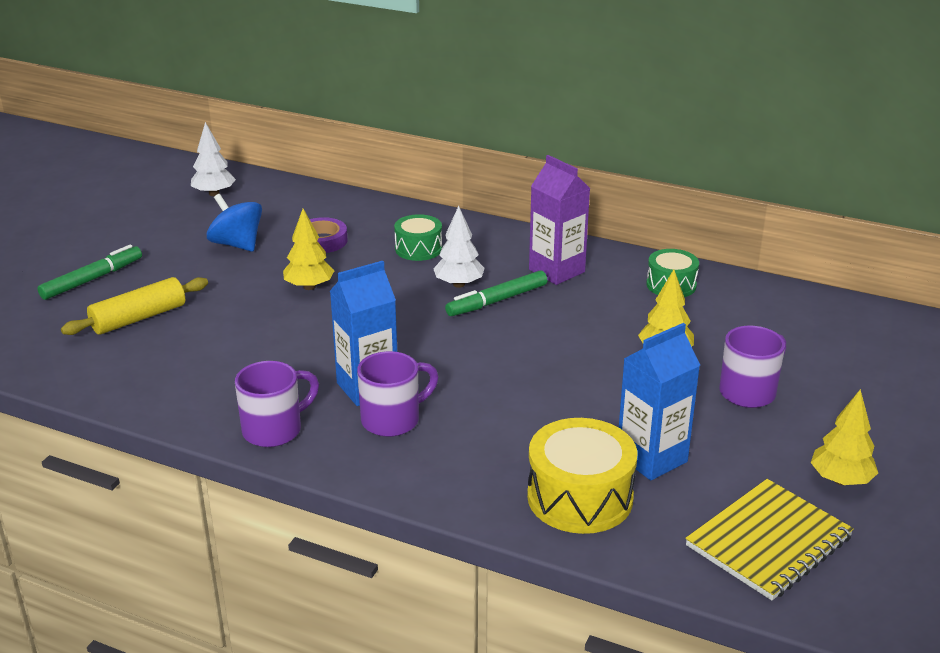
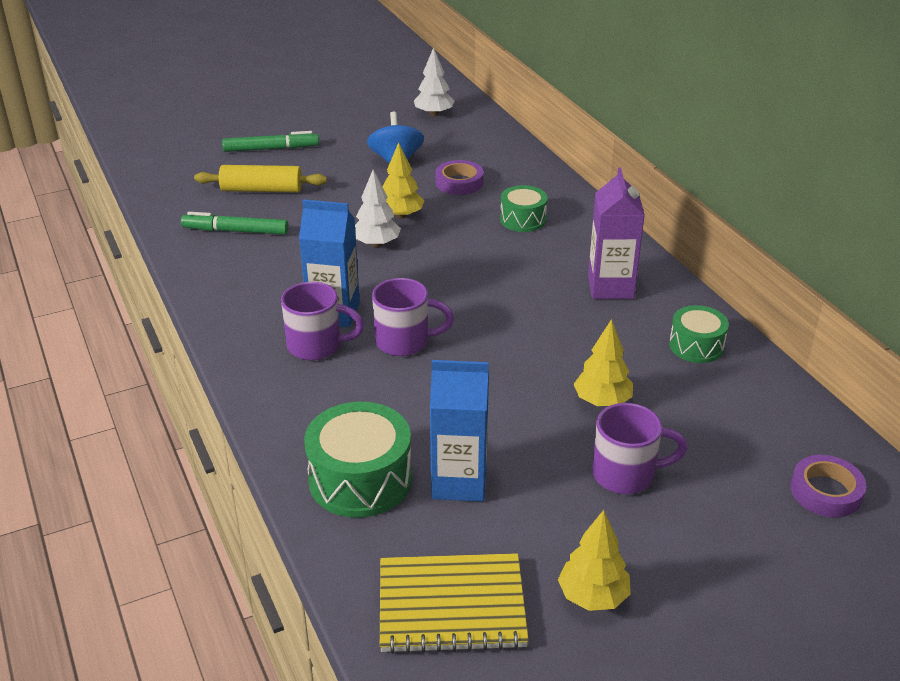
camera: 40 degrees right, 5 degrees up
purple mug [235,361,319,447] -> purple mug moved to [372,278,454,356]
white tree [433,206,484,288] -> white tree moved to [355,170,401,247]
green marker [445,270,547,316] -> green marker moved to [181,212,289,235]
yellow drum [527,418,638,534] -> green drum [304,402,412,518]
none -> purple tape [791,455,866,517]

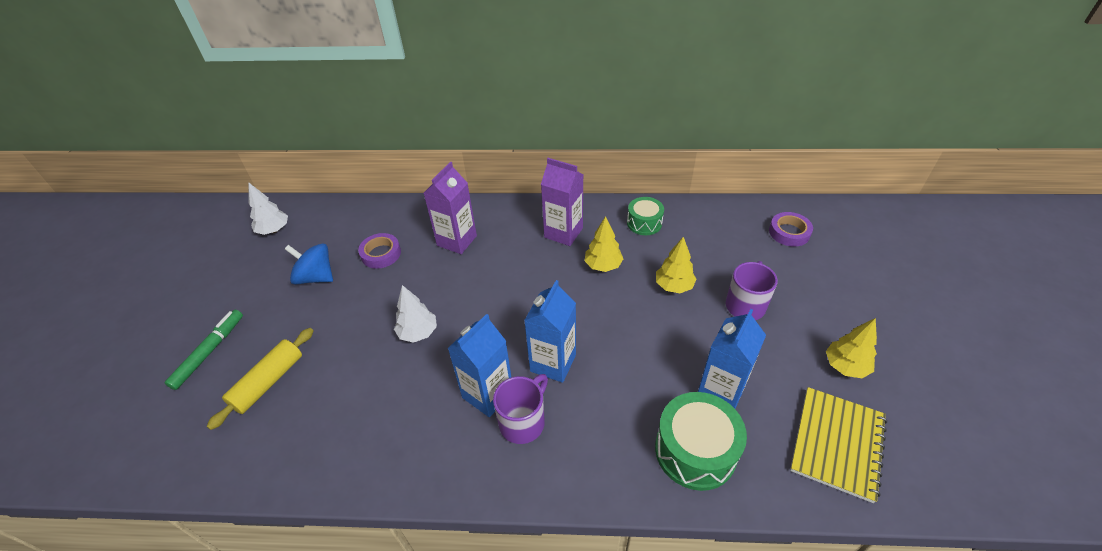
camera: 60 degrees left, 10 degrees up
green marker [181,212,289,235] -> none
purple mug [372,278,454,356] -> blue carton [524,280,576,383]
yellow tree [382,142,424,219] -> yellow tree moved to [584,216,623,272]
green drum [500,185,548,232] -> purple carton [424,162,477,254]

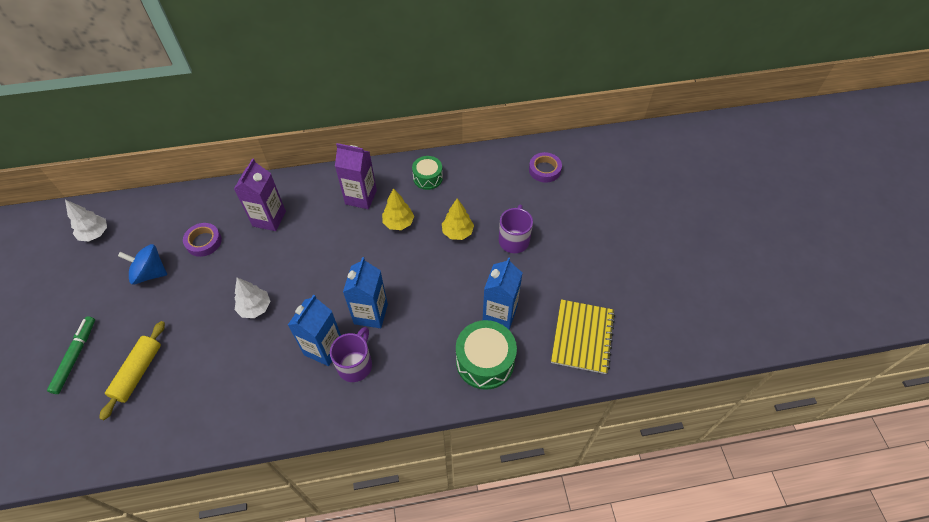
camera: 15 degrees left, 10 degrees up
yellow tree [826,318,877,378] -> none

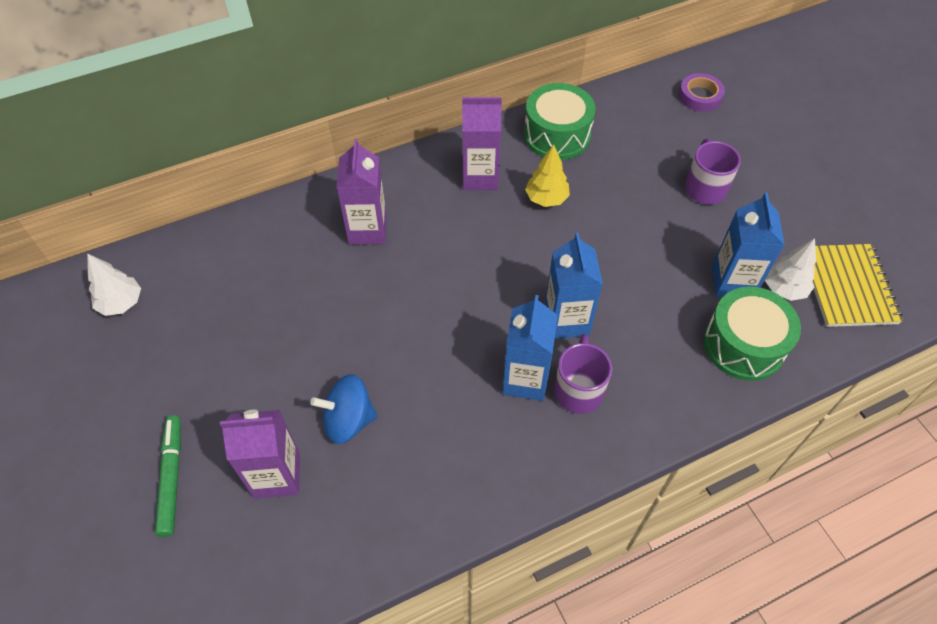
camera: 15 degrees left, 0 degrees up
yellow rolling pin [99,321,165,420] -> purple carton [220,410,300,499]
blue spinning top [118,244,167,284] -> blue spinning top moved to [310,374,377,444]
purple tape [183,223,222,257] -> none
white tree [234,277,270,318] -> white tree moved to [765,238,816,301]
green drum [412,156,443,190] -> green drum [524,83,596,160], size x1.65
yellow tree [442,198,474,240] -> none

